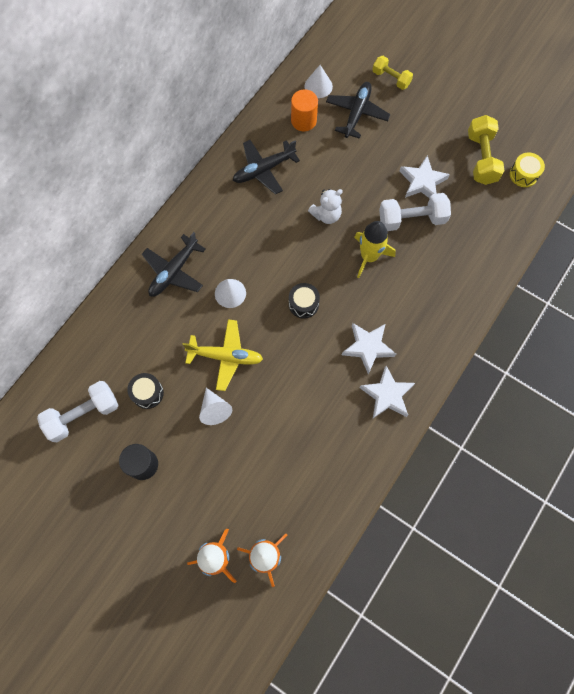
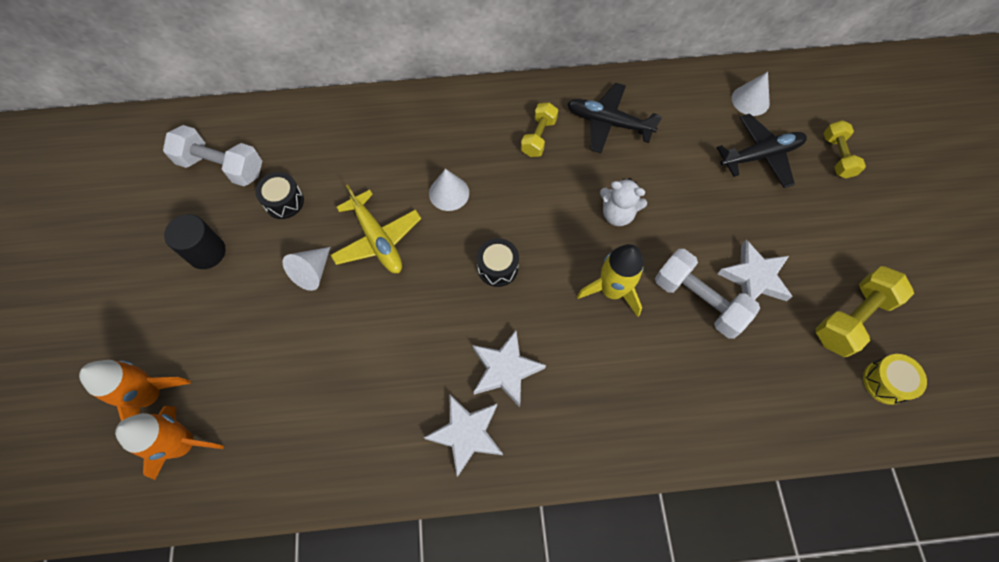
camera: 50 degrees right, 5 degrees down
black plane [142,232,206,297] -> none
orange cylinder [291,89,318,131] -> none
none -> yellow dumbbell [521,102,558,157]

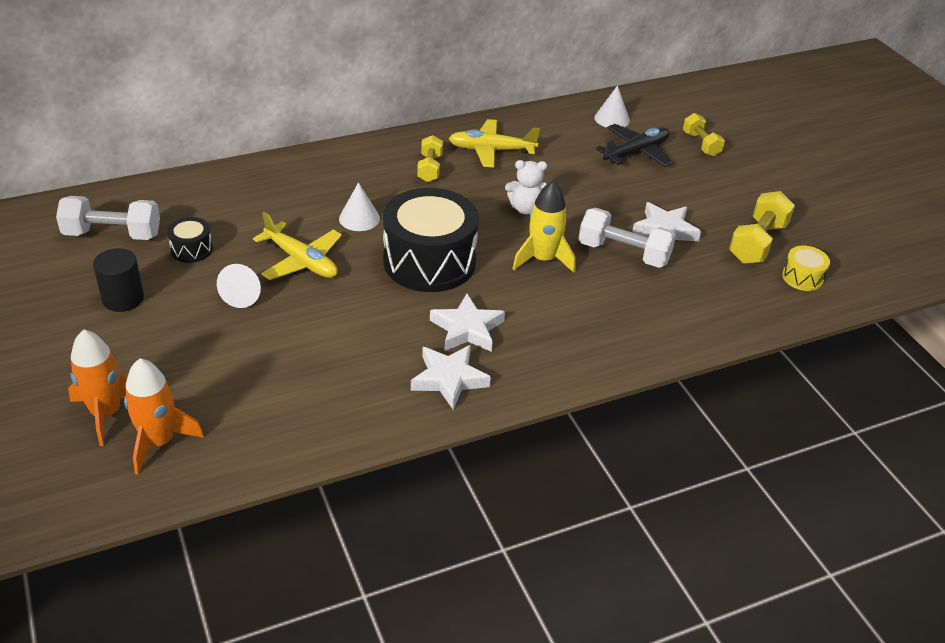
camera: 20 degrees left, 25 degrees down
black drum [477,238,519,287] -> black drum [383,188,479,292], size x2.27
black plane [567,83,662,153] -> yellow plane [448,119,540,168]

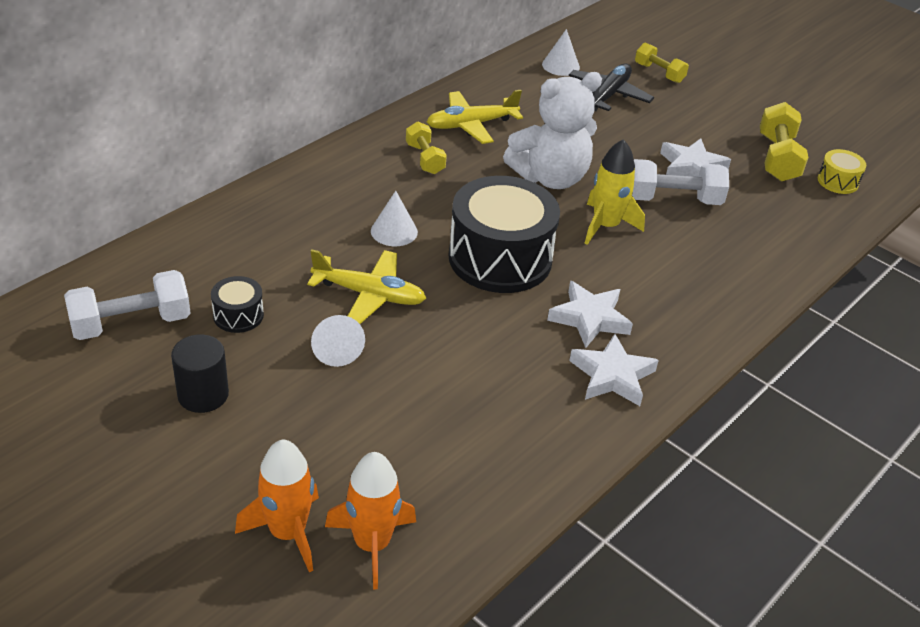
camera: 25 degrees left, 0 degrees up
white teddy bear [505,160,547,215] -> white teddy bear [503,72,602,189], size x1.85

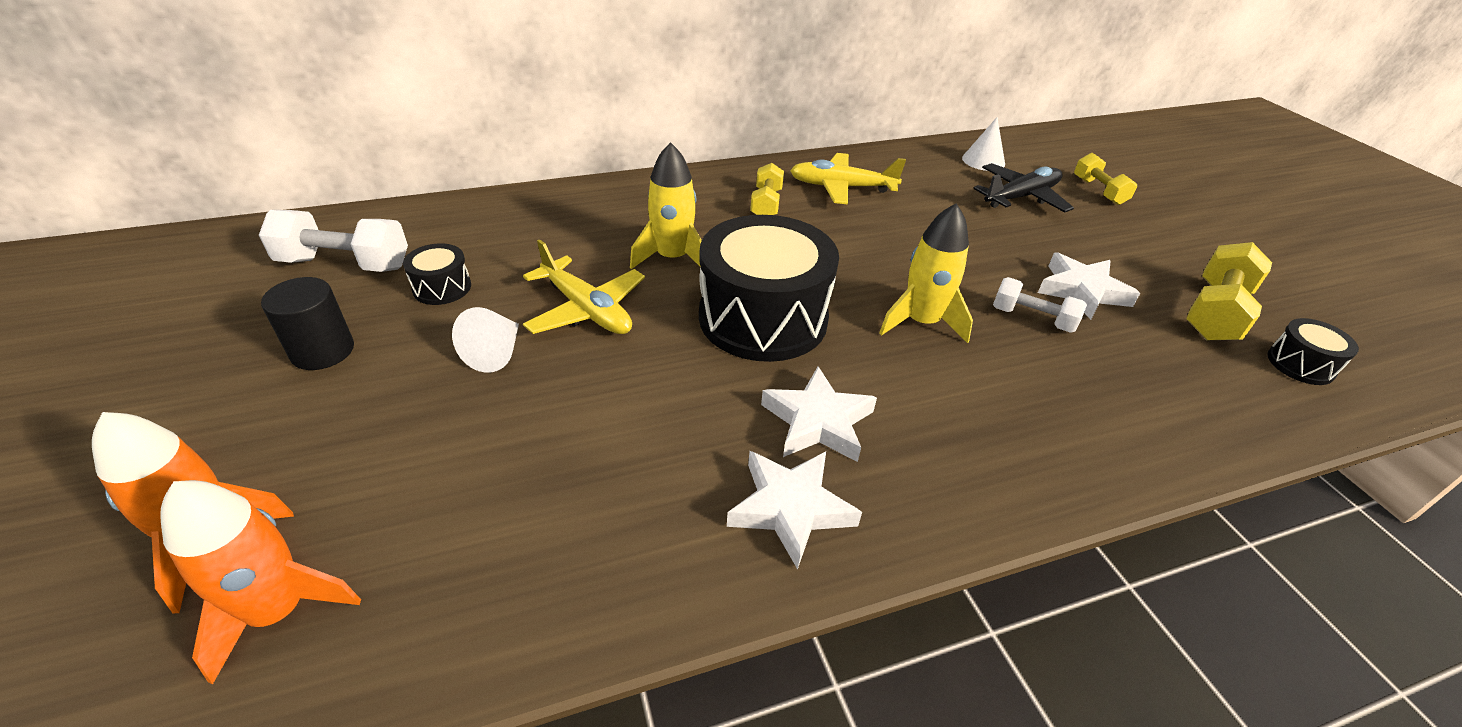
camera: 30 degrees right, 0 degrees up
white cone [371,191,418,246] -> yellow rocket [630,142,702,269]
white teddy bear [503,72,602,189] -> none
white dumbbell [632,159,729,205] -> white dumbbell [993,277,1087,333], size x0.64
yellow drum [818,149,866,194] -> black drum [1267,318,1359,385]

